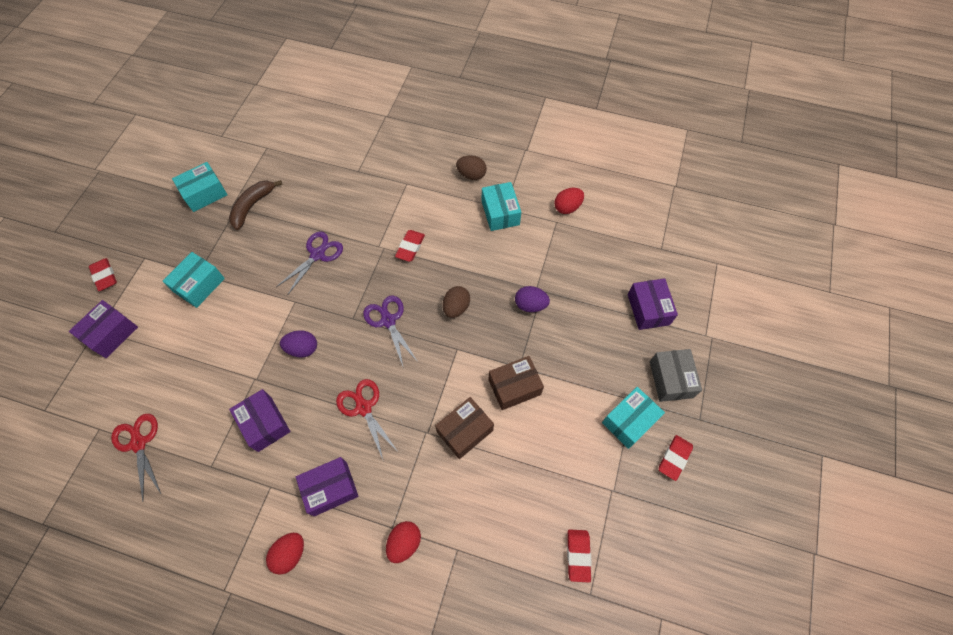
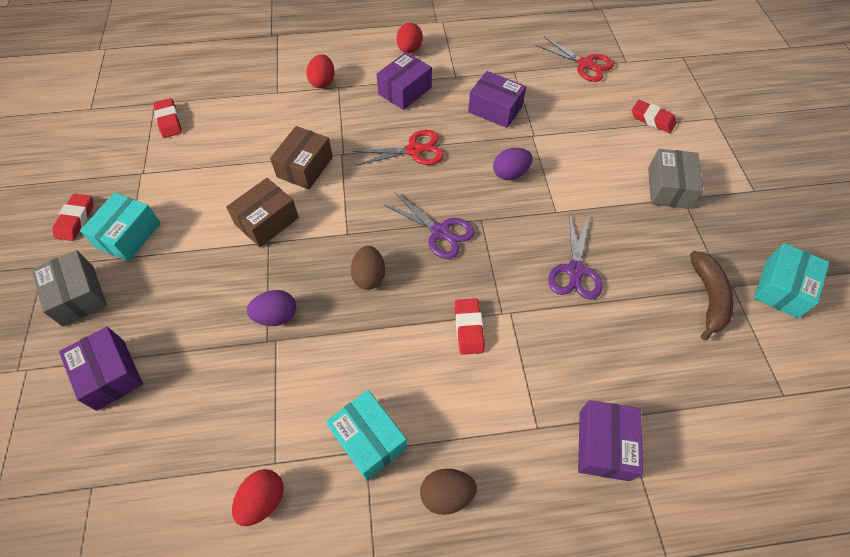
camera: 155 degrees right, 5 degrees down
purple box [69,300,138,358] -> purple box moved to [578,400,643,481]
red eraser [89,258,117,291] -> red eraser moved to [632,100,677,133]
turquoise box [163,252,225,308] -> grey box [648,149,704,209]
red scissors [336,379,399,462] -> red scissors turned 45 degrees counterclockwise [353,130,444,166]

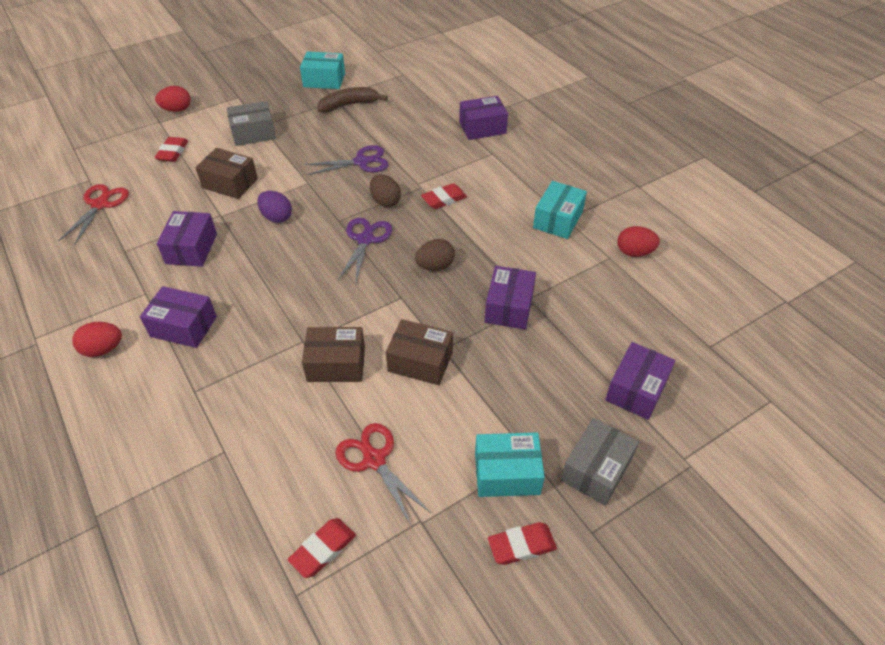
camera: 115 degrees left, 10 degrees down
purple egg [247,290,296,326] -> purple box [485,266,536,330]
red egg [306,54,334,88] -> red egg moved to [155,86,190,112]
red scissors [353,130,444,166] -> red scissors moved to [335,423,431,525]
brown egg [420,469,477,515] -> brown egg moved to [370,174,401,207]
none -> brown box [195,148,258,199]

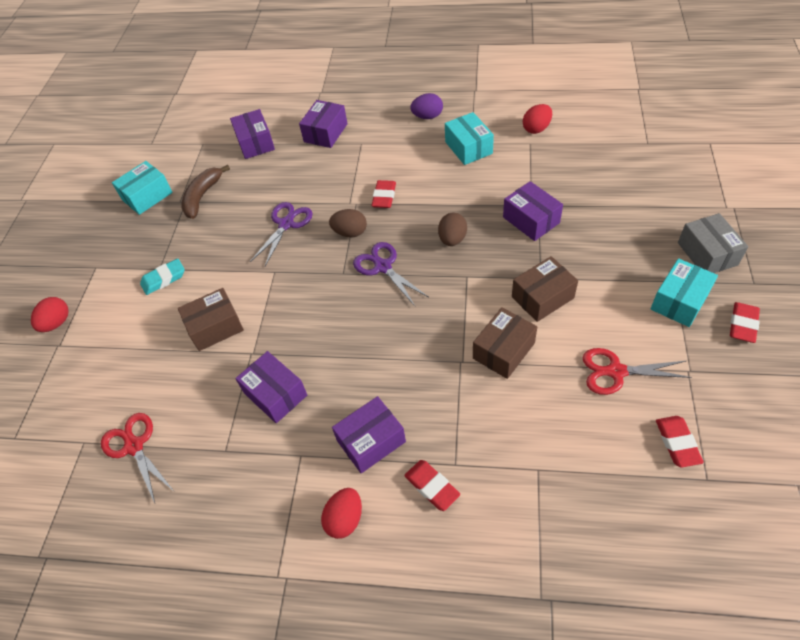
camera: 45 degrees left, 5 degrees up
red eraser [155,137,188,162] -> red eraser moved to [404,460,460,511]
grey box [227,101,276,146] -> turquoise eraser [140,259,185,295]
purple egg [257,191,292,223] -> purple egg moved to [410,93,443,119]
purple box [605,342,675,420] -> purple box moved to [230,109,275,159]

